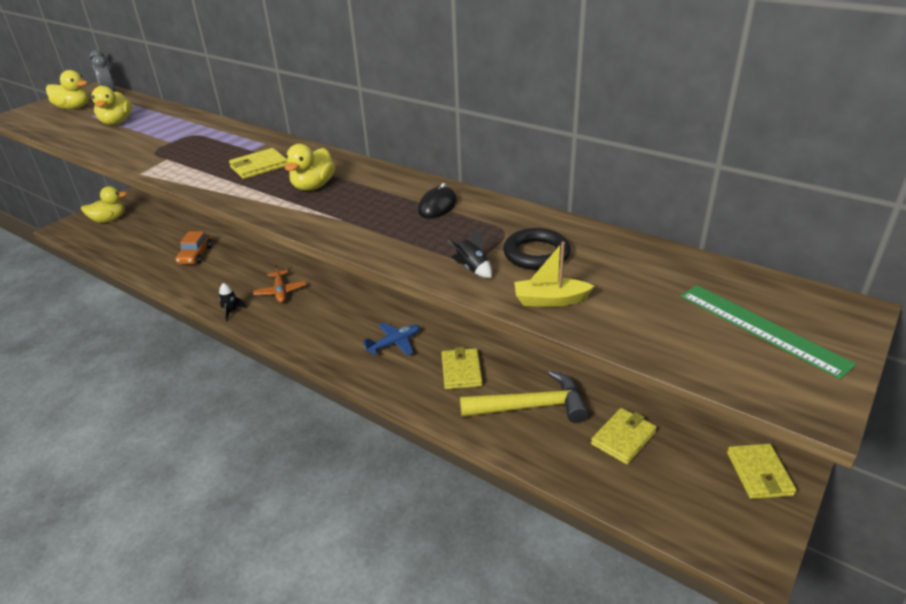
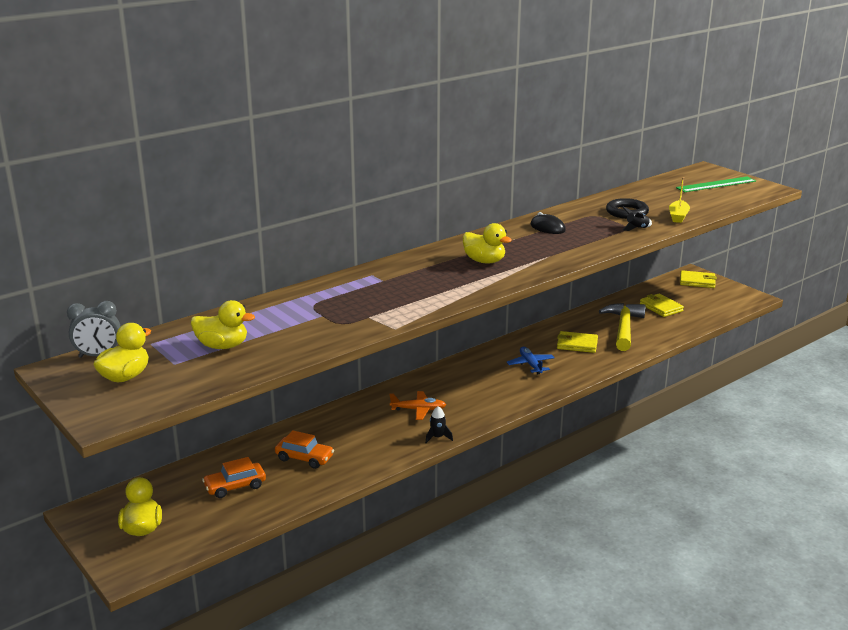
camera: 75 degrees left, 10 degrees down
yellow wallet [229,148,288,179] -> none
none -> orange car [202,457,266,498]

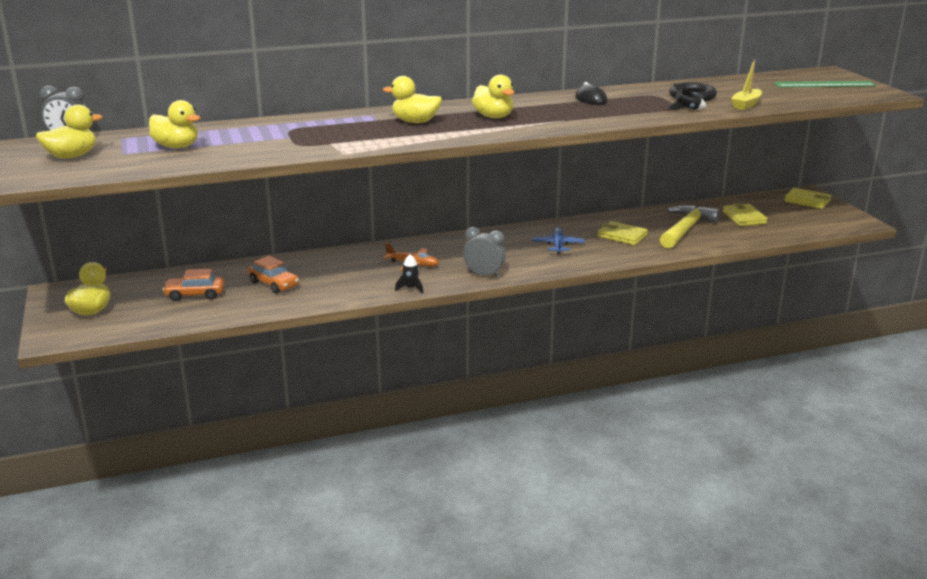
camera: 20 degrees right, 0 degrees up
none -> yellow duck [383,76,442,123]
none -> grey clock [463,227,506,278]

